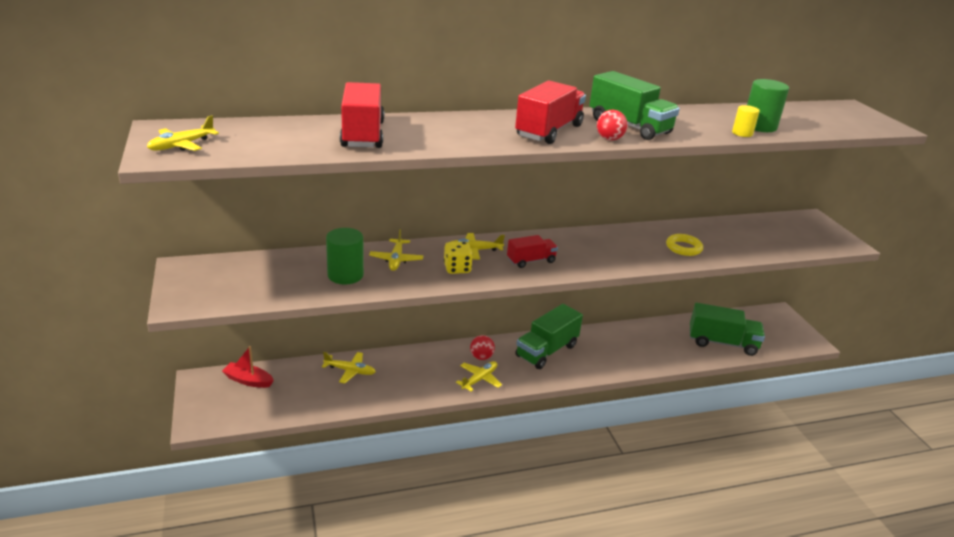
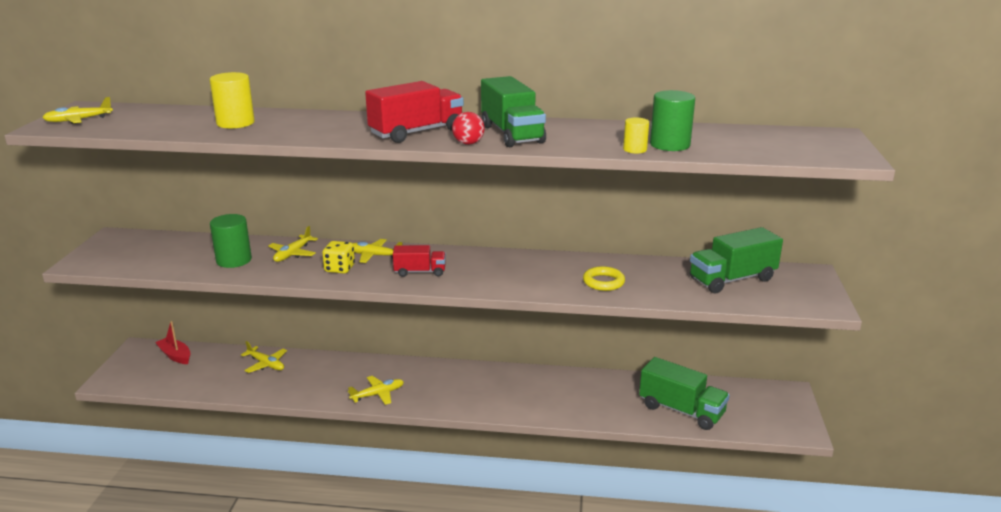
camera: 25 degrees right, 5 degrees down
red truck [340,82,384,148] -> yellow cylinder [210,72,255,129]
red ball [470,335,495,360] -> none
green truck [516,304,583,369] -> green truck moved to [690,227,783,293]

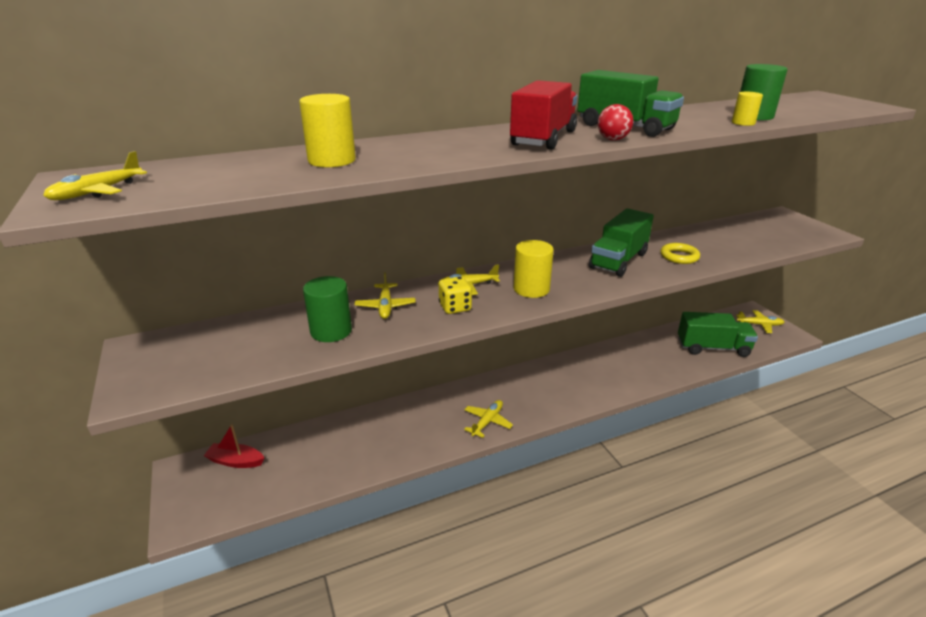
camera: 30 degrees left, 5 degrees up
yellow plane [241,341,287,373] -> yellow plane moved to [736,310,785,333]
red truck [393,245,446,277] -> yellow cylinder [513,240,554,298]
green truck [690,227,783,293] -> green truck moved to [589,208,654,277]

